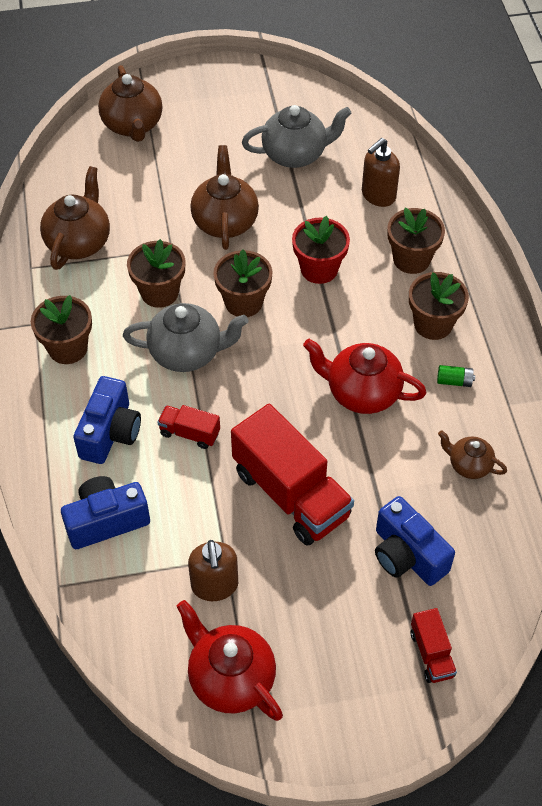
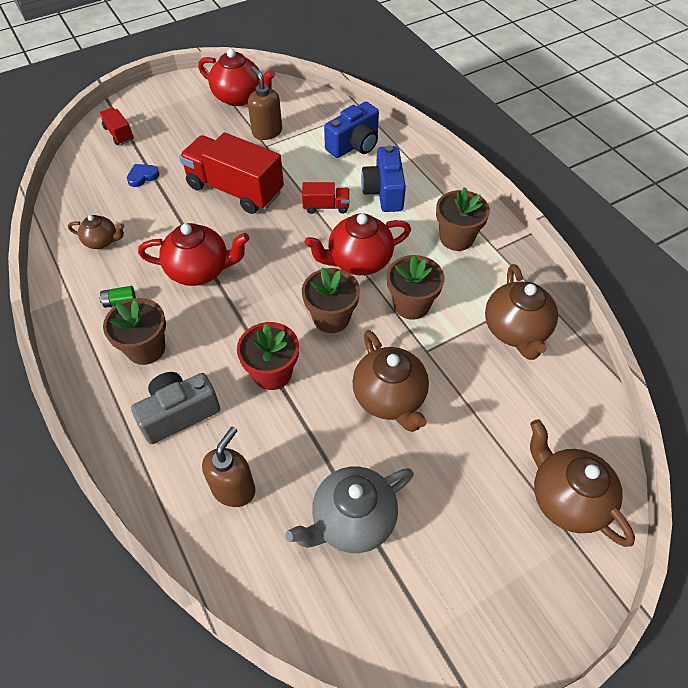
camera: 160 degrees right, 0 degrees up
grey teapot [123,303,248,372] -> red teapot [305,213,411,275]
blue camera [375,496,455,586] -> blue heart [127,164,159,187]
brown flower pot [387,208,445,274] -> grey camera [131,372,220,444]

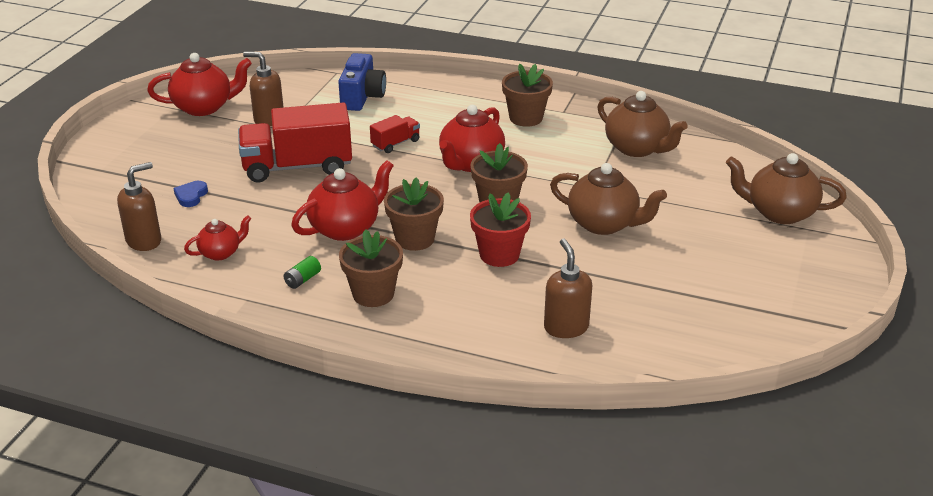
camera: 40 degrees left, 20 degrees down
brown teapot [68,215,124,249] -> red teapot [184,215,252,260]
red truck [99,108,134,145] -> none
grey camera [131,372,220,444] -> none
grey teapot [285,466,414,553] -> none
blue camera [361,145,406,212] -> none
brown flower pot [387,255,444,320] -> brown flower pot moved to [384,177,444,251]
none -> brown soap dispenser [117,162,161,251]

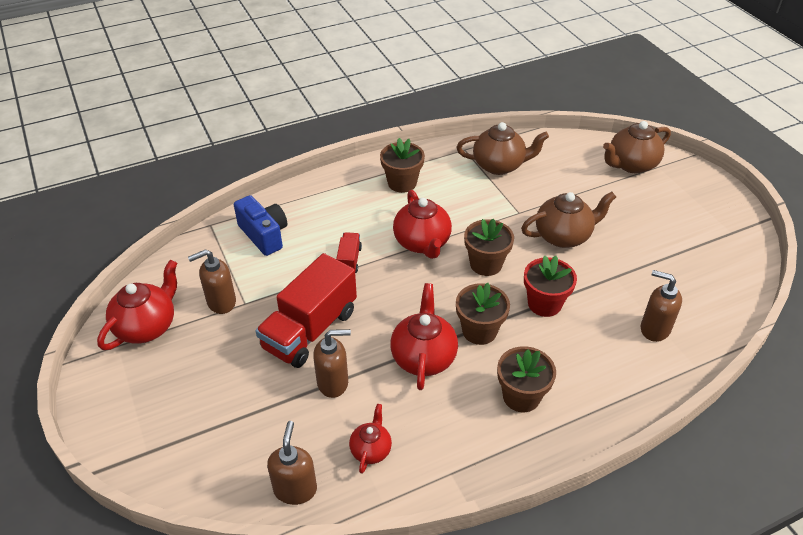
camera: 45 degrees left, 10 degrees up
blue heart [173,181,208,207] -> none
green battery [284,256,321,289] -> none
none -> brown soap dispenser [313,329,351,398]

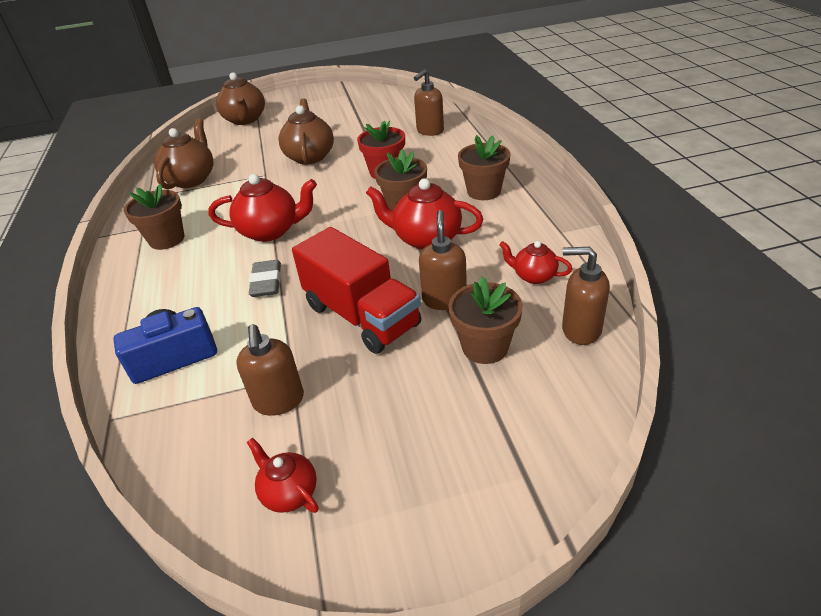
camera: 75 degrees left, 5 degrees down
red teapot [97,260,177,350] -> red teapot [247,438,318,513], size x0.57
red truck [336,232,362,273] -> grey eraser [249,260,281,297]
brown flower pot [464,218,514,276] -> brown flower pot moved to [448,276,523,364]

